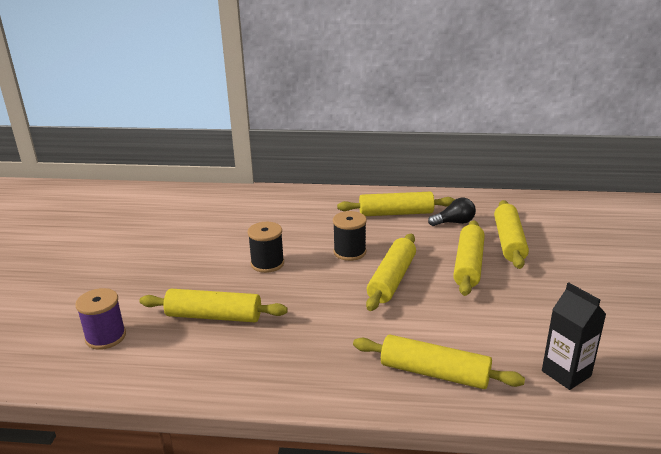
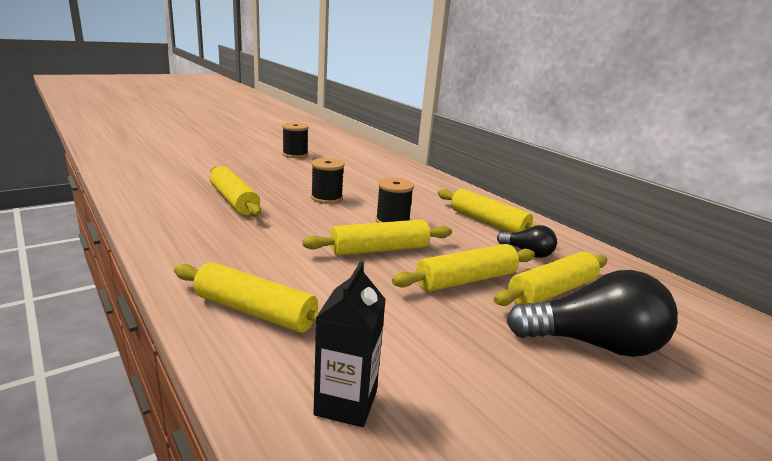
camera: 45 degrees right, 5 degrees down
purple spool [75,288,126,350] -> none
yellow rolling pin [353,335,525,389] -> yellow rolling pin turned 45 degrees counterclockwise [174,262,319,333]
none -> black spool [282,123,309,158]
none -> black light bulb [506,270,678,357]

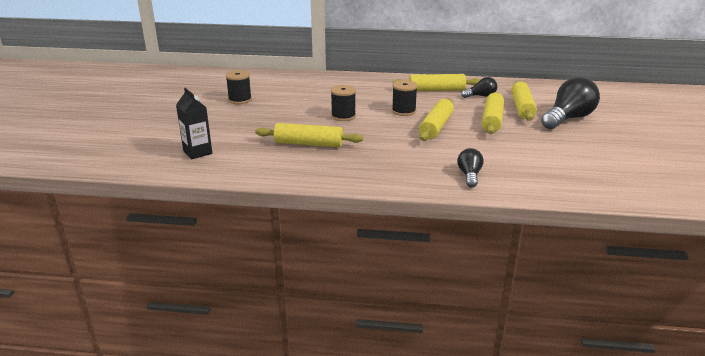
camera: 45 degrees left, 5 degrees up
yellow rolling pin [174,262,319,333] -> black light bulb [457,148,484,188]
black carton [314,261,386,427] -> black carton moved to [176,88,212,159]

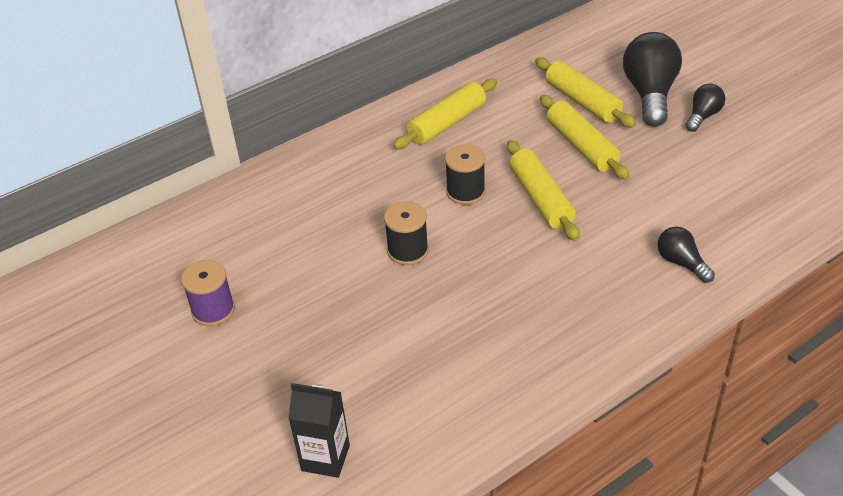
camera: 40 degrees left, 15 degrees up
black spool [225,70,252,104] -> purple spool [181,260,235,326]
yellow rolling pin [255,123,363,147] -> none
black light bulb [461,77,497,98] -> black light bulb moved to [685,83,725,132]

